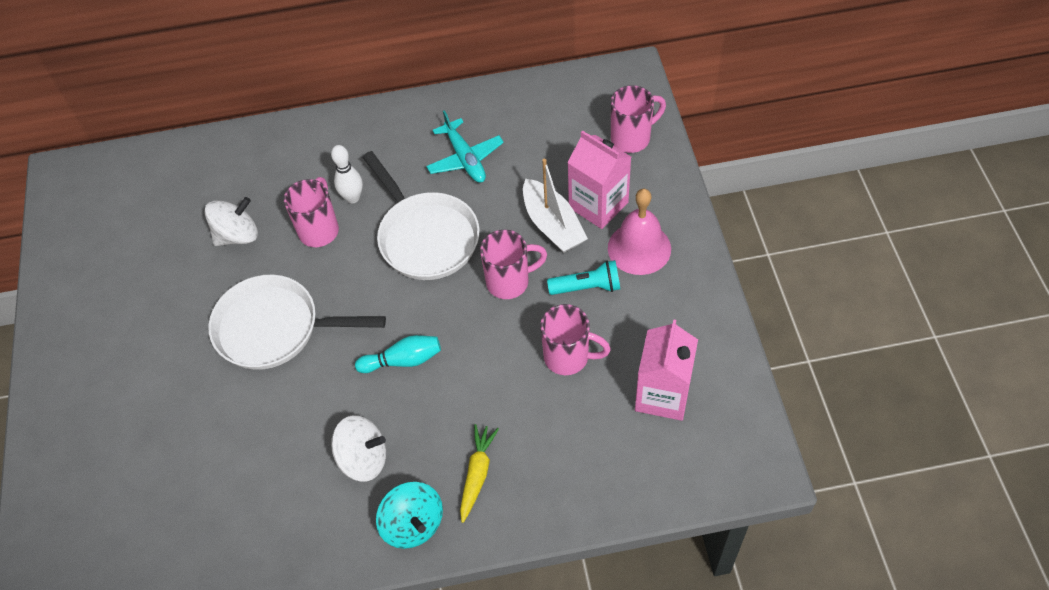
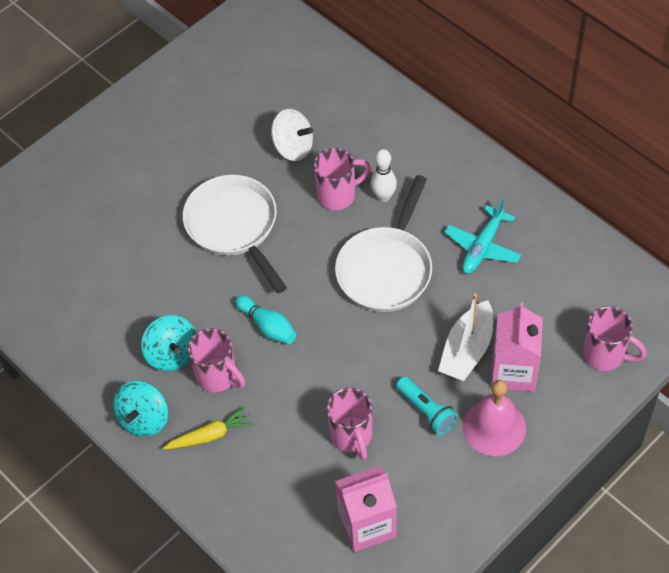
camera: 55 degrees right, 0 degrees up
white spinning top [331,415,386,482] -> turquoise spinning top [141,315,196,371]
pink mug [480,230,547,299] -> pink mug moved to [188,328,245,393]

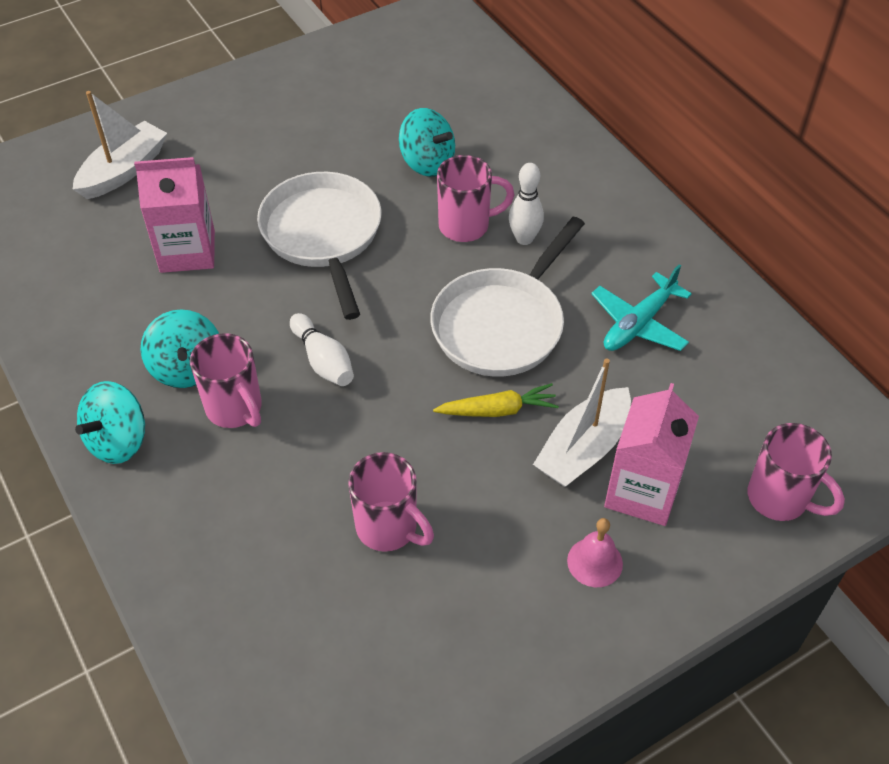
camera: 10 degrees right, 5 degrees down
yellow carrot [163,407,253,450] -> yellow carrot moved to [433,383,559,417]
turquoise bowling pin [235,295,296,344] -> white bowling pin [290,313,354,386]
white spinning top [271,109,313,161] -> turquoise spinning top [399,108,455,177]
pink mug [327,388,372,460] -> pink mug turned 45 degrees counterclockwise [348,452,434,552]
pink carton [335,466,397,552] -> pink carton moved to [134,157,215,273]
turquoise flashlight [396,377,458,435] -> none
pink bell [463,380,526,456] -> pink bell [567,518,623,587], size x0.59
none -> white boat [73,91,167,199]

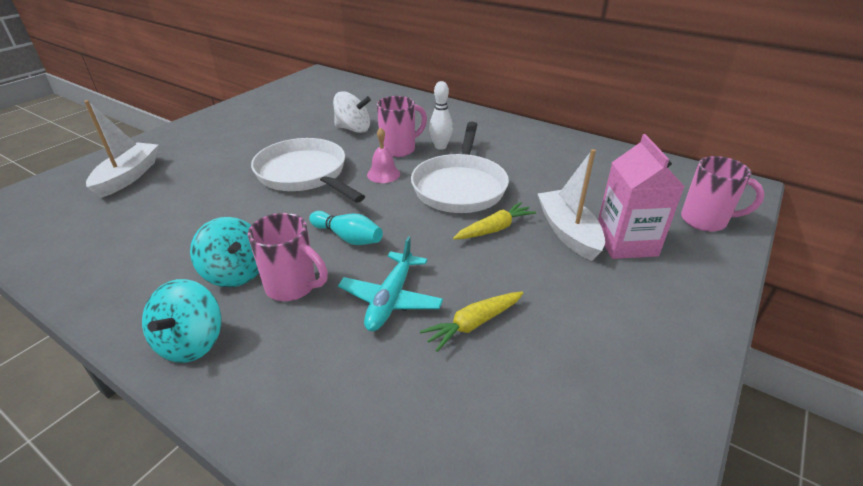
camera: 25 degrees left, 15 degrees down
pink carton [134,157,215,273] -> none
white bowling pin [290,313,354,386] -> turquoise bowling pin [309,211,383,245]
pink mug [348,452,434,552] -> yellow carrot [420,291,523,352]
turquoise spinning top [399,108,455,177] -> white spinning top [333,91,371,133]
white boat [533,358,631,487] -> white boat turned 150 degrees clockwise [538,149,605,261]
pink bell [567,518,623,587] -> pink bell moved to [367,127,400,183]
turquoise plane [591,265,692,351] -> turquoise plane moved to [338,236,443,331]

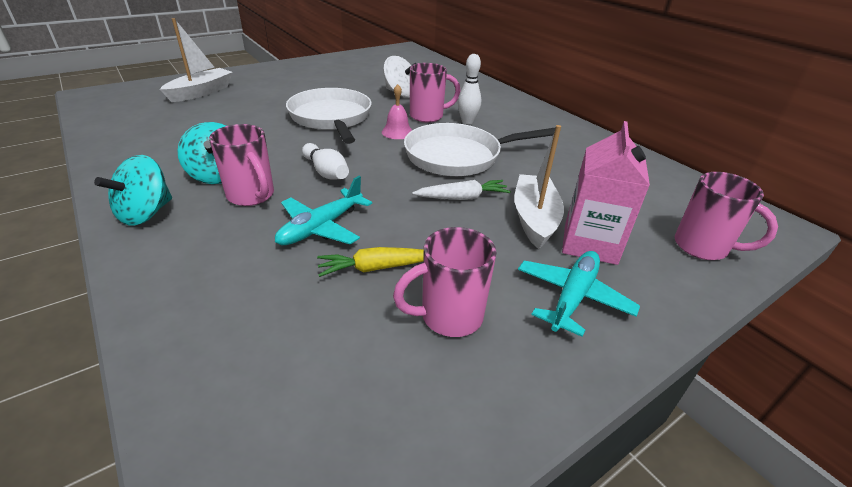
camera: 20 degrees right, 0 degrees up
turquoise bowling pin [309,211,383,245] -> white bowling pin [302,143,349,180]
white pan [411,122,509,213] -> white pan turned 45 degrees clockwise [404,123,556,176]
yellow carrot [453,202,536,239] -> white carrot [412,180,511,200]
none -> pink mug [393,227,496,337]
none -> turquoise plane [518,251,640,337]

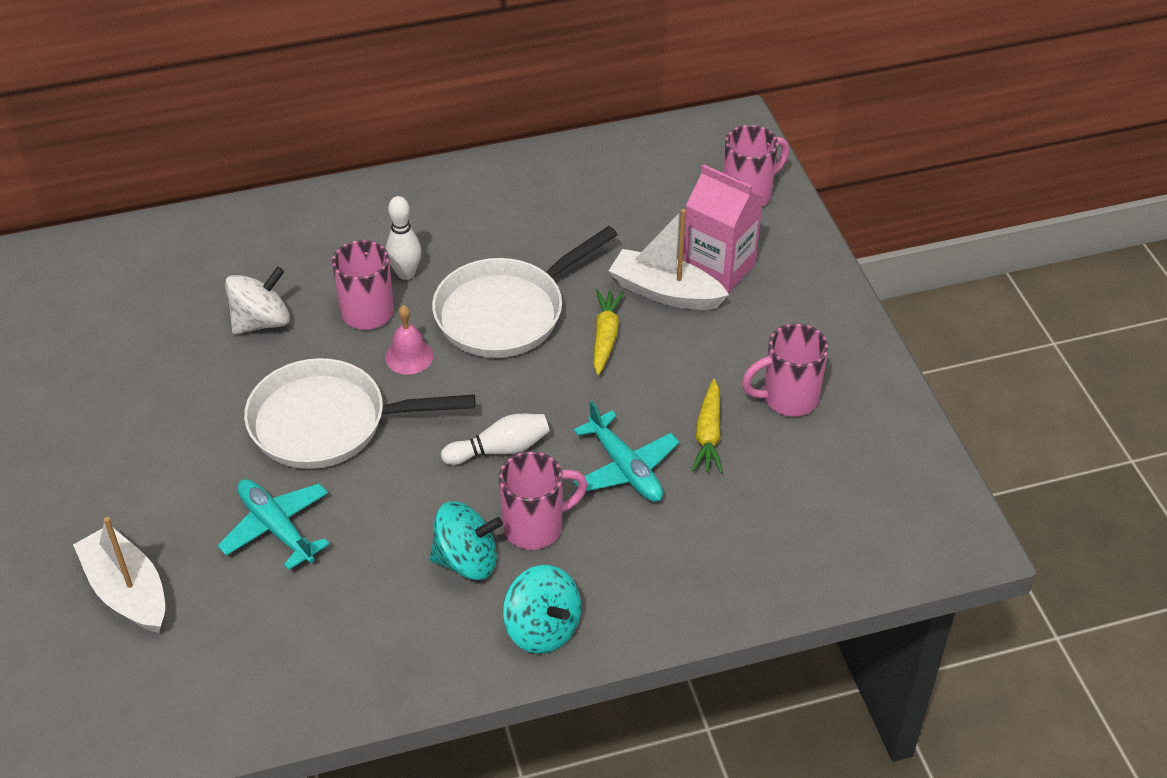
camera: 70 degrees left, 10 degrees up
pink mug [393,227,496,337] -> pink mug turned 75 degrees clockwise [742,323,829,417]
white pan [404,123,556,176] -> white pan turned 45 degrees clockwise [432,226,618,358]
white carrot [412,180,511,200] -> yellow carrot [593,290,624,375]
turquoise plane [518,251,640,337] -> turquoise plane moved to [218,479,330,570]

